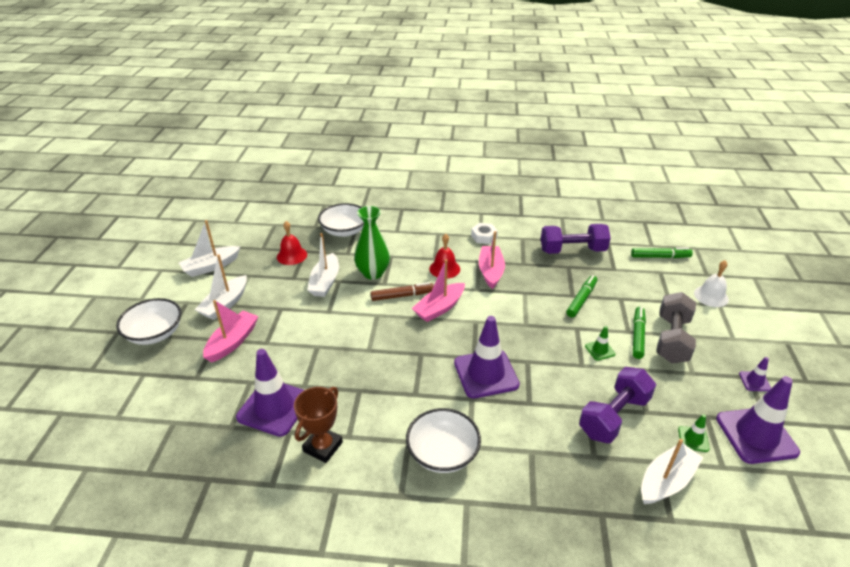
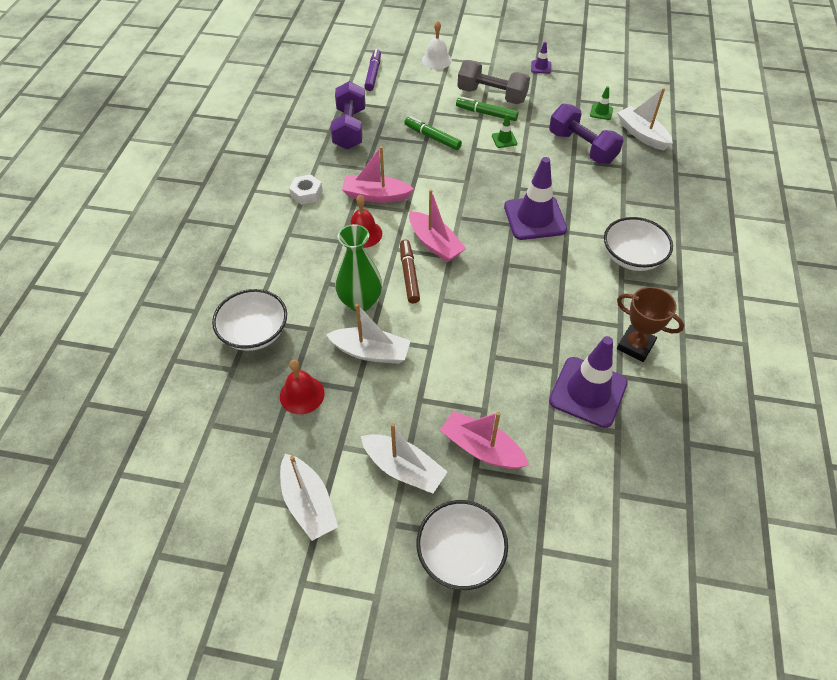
camera: 85 degrees left, 15 degrees up
green marker [631,247,693,258] -> purple marker [364,49,381,91]
purple traffic cone [716,376,800,464] -> none

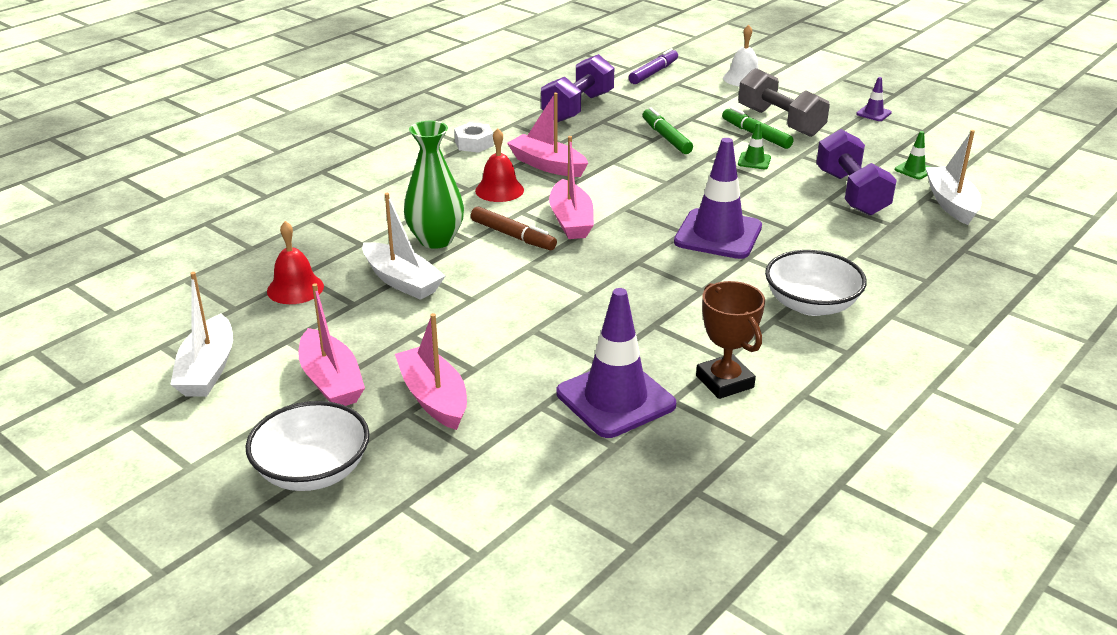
camera: 30 degrees right, 20 degrees down
white bowl [212,289,287,351] -> none
white boat [361,423,448,493] -> pink boat [298,283,365,406]
brown marker [400,240,420,304] -> brown marker turned 105 degrees clockwise [471,206,557,251]

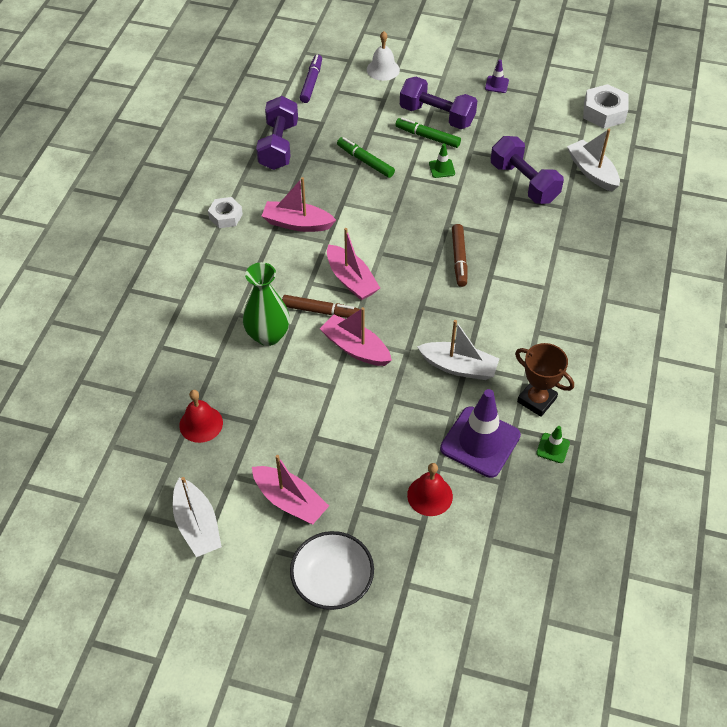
camera: 25 degrees left, 20 degrees up
white boat [362,193,445,300] -> white boat moved to [417,320,500,380]
pink boat [395,313,467,430] -> pink boat moved to [320,307,392,366]
red bell [475,128,524,202] -> red bell moved to [407,463,453,516]
purple traffic cone [674,138,762,259] -> brown marker [452,224,468,287]
grey dumbbell [738,68,830,137] -> purple dumbbell [400,77,477,129]
white bowl [765,250,867,316] -> none
green traffic cone [895,131,931,179] -> green traffic cone moved to [536,426,570,463]
none -> white nut [583,84,629,128]

